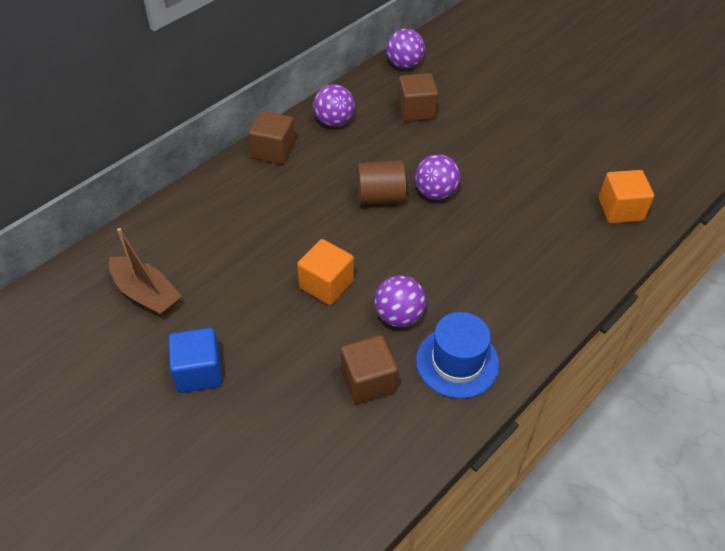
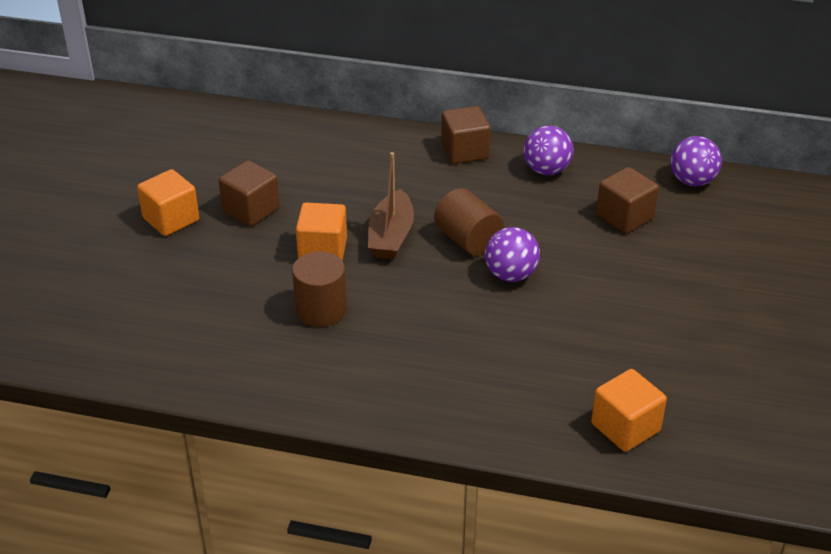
camera: 60 degrees right, 10 degrees down
brown boat [109,228,182,316] -> brown boat moved to [368,152,414,260]
blue cube [169,328,222,393] -> orange cube [137,169,199,236]
brown cube [341,335,398,404] -> brown cube moved to [219,160,280,226]
purple ball [374,276,426,327] -> brown cylinder [292,251,347,327]
blue hat [416,312,500,399] -> none

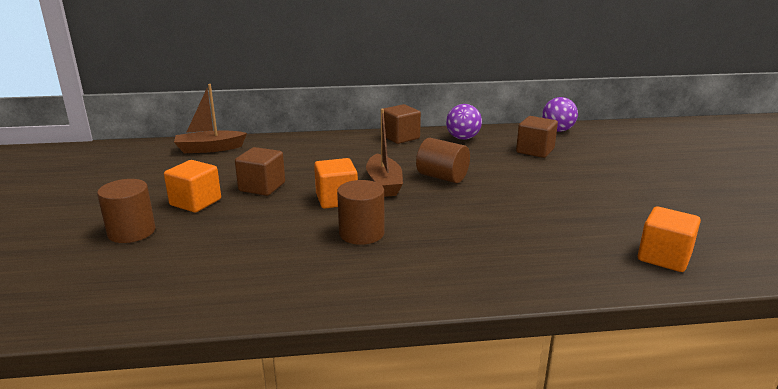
camera: 20 degrees left, 15 degrees down
purple ball [485,227,540,282] -> none
none -> brown cylinder [97,179,156,243]
none -> brown boat [174,84,247,153]

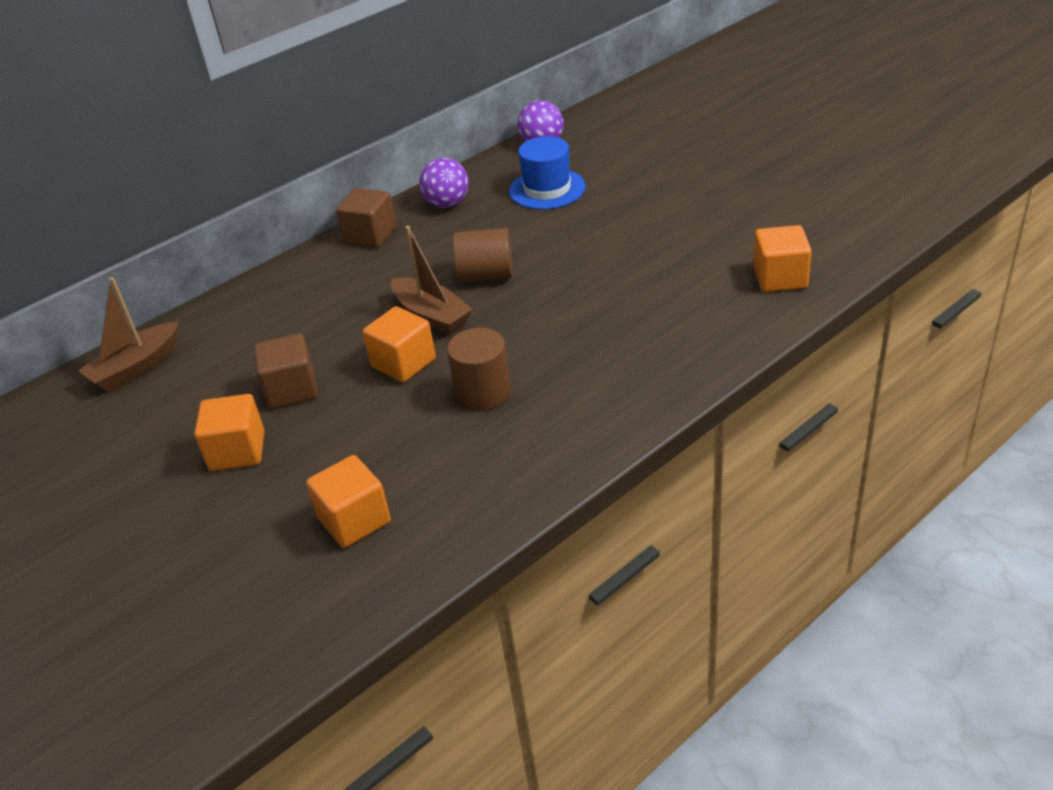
camera: 30 degrees left, 15 degrees up
brown cylinder [97,179,156,243] -> none
brown cube [516,116,558,158] -> blue hat [509,136,586,210]
none -> orange cube [306,455,391,548]

